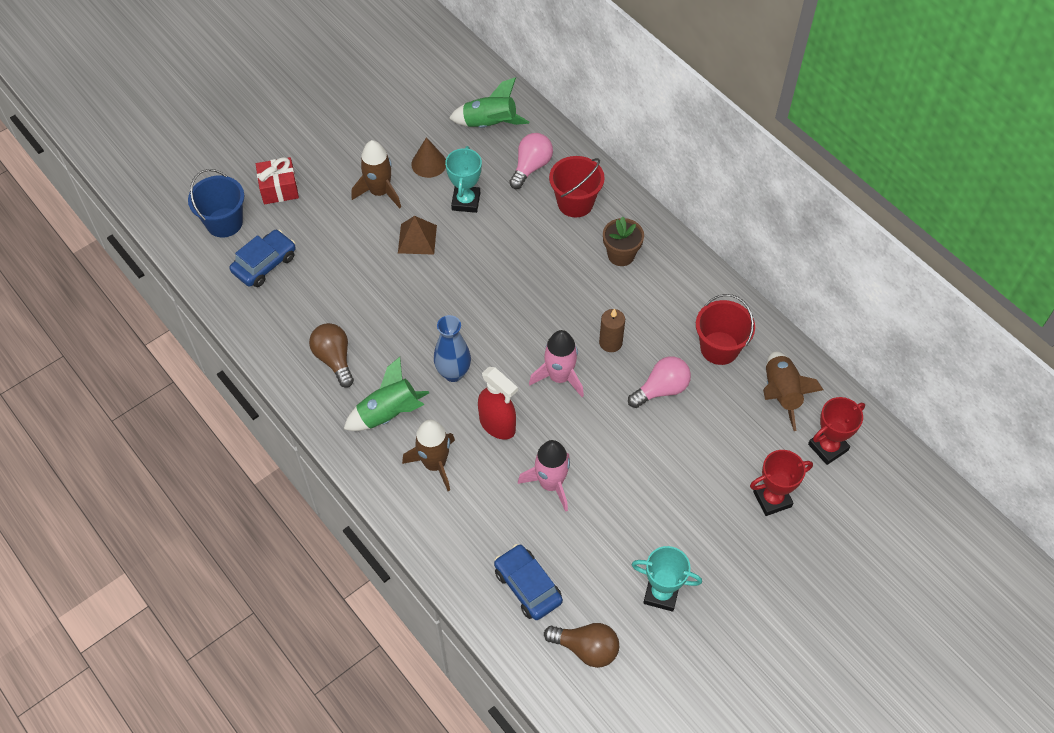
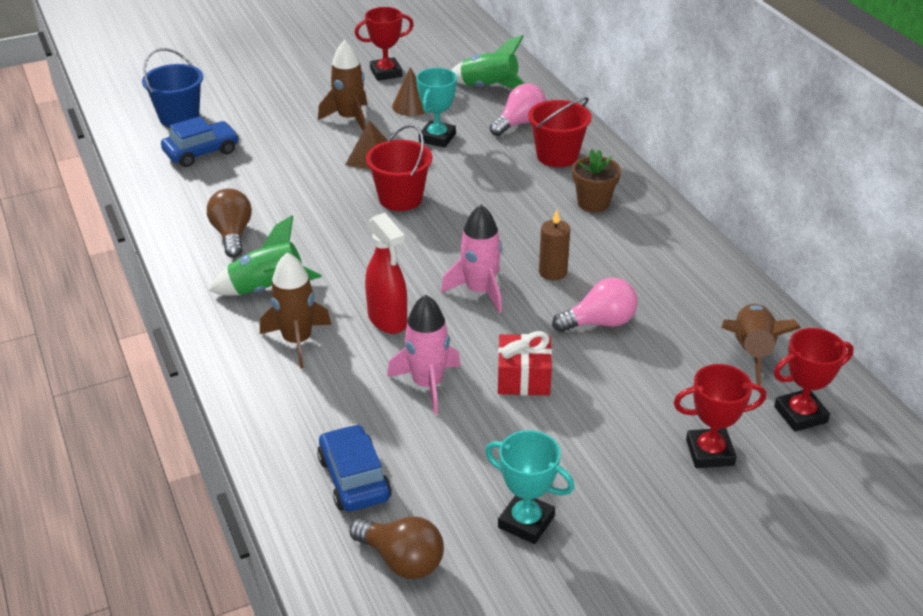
camera: 15 degrees right, 20 degrees down
red gift [256,157,299,204] -> red gift moved to [497,331,552,396]
blue vase [434,315,471,382] -> none
red bucket [696,294,755,365] -> red bucket moved to [366,125,432,211]
none -> red trophy [355,7,414,81]

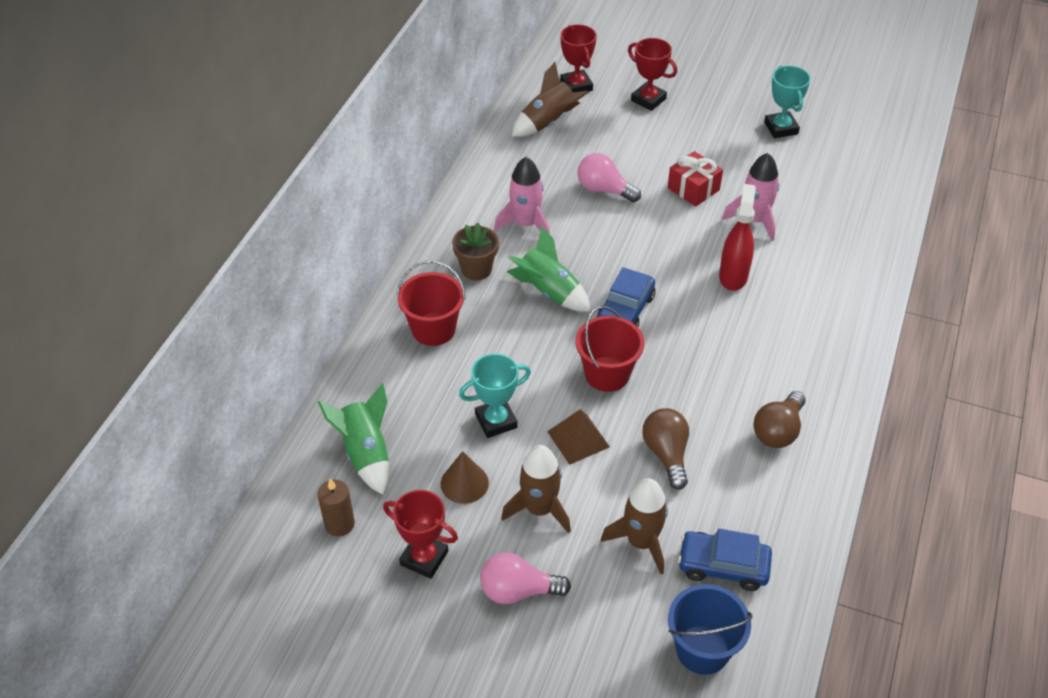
camera: 135 degrees left, 10 degrees up
green rocket [209,215,322,296] -> green rocket moved to [507,226,591,311]
brown rocket [260,252,332,369] -> brown rocket moved to [601,478,668,574]
blue car [317,424,392,512] -> blue car moved to [597,267,656,327]
brown light bulb [350,517,444,579] -> brown light bulb moved to [642,408,689,490]
pink rocket [441,205,502,313] -> pink rocket moved to [494,157,550,234]
pink light bulb [490,84,546,136] -> pink light bulb moved to [480,552,571,604]
brown candle [539,210,570,281] -> brown candle moved to [318,479,355,536]
red trophy [774,328,854,432] -> red trophy turned 45 degrees clockwise [560,24,597,92]

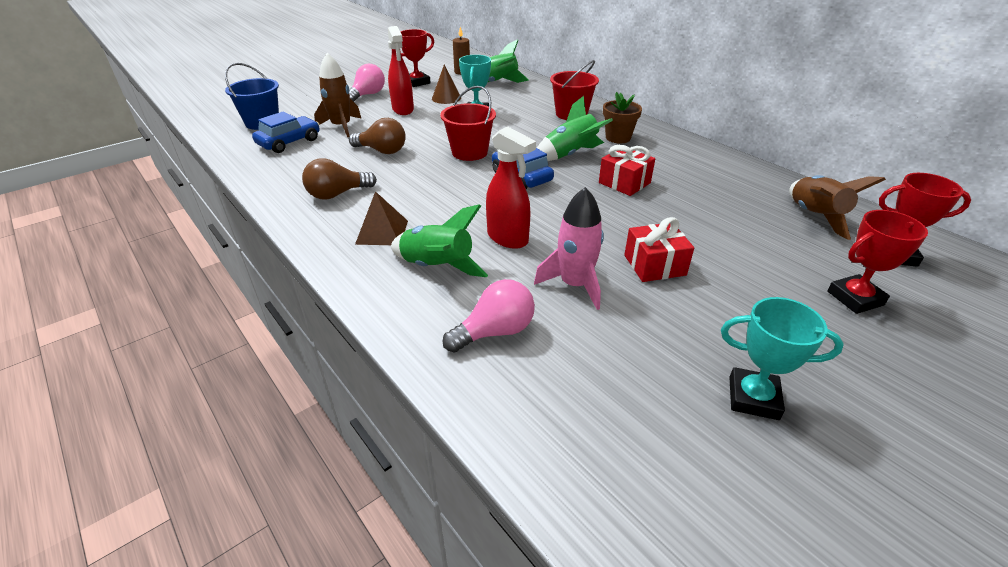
camera: 120 degrees right, 10 degrees down
pink rocket [494,157,550,234] -> none
brown rocket [501,445,571,533] -> red spray bottle [388,26,414,115]
brown pyramid [547,409,610,465] -> brown pyramid moved to [355,191,408,245]
pink light bulb [577,153,641,202] -> pink light bulb moved to [442,279,535,352]
brown light bulb [754,391,806,448] -> brown light bulb turned 90 degrees counterclockwise [302,158,377,200]
none -> green rocket [391,204,488,277]
none -> red gift [599,145,655,196]

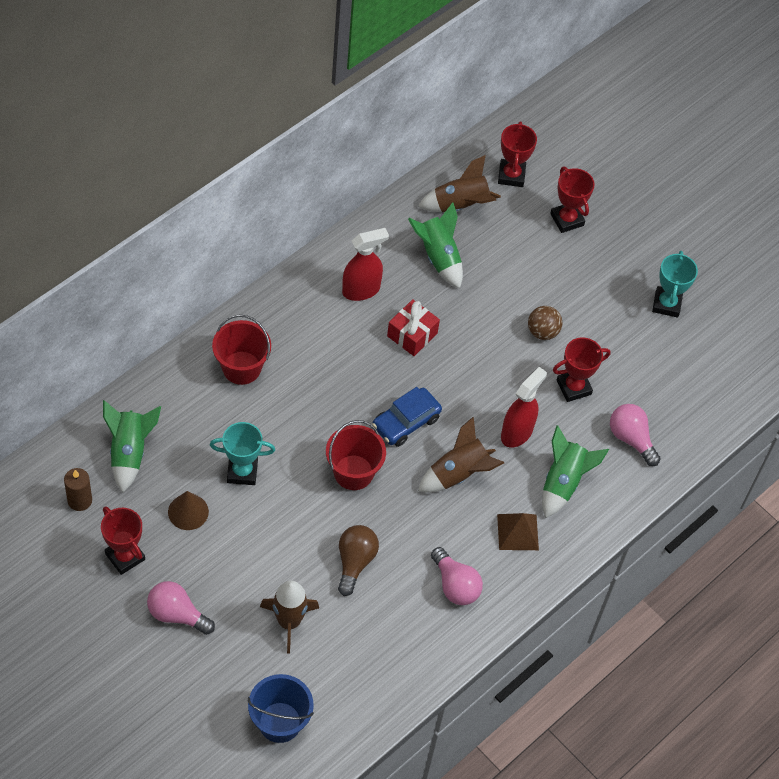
camera: 100 degrees left, 20 degrees up
blue car [252,111,320,153] -> none
brown light bulb [302,158,377,200] -> pink light bulb [431,547,483,605]
red spray bottle [388,26,414,115] -> red spray bottle moved to [342,228,389,301]
pink rocket [534,187,604,310] -> red trophy [553,338,611,402]
green rocket [537,96,613,161] -> green rocket moved to [408,202,463,289]
brown flower pot [603,92,642,143] -> none
red gift [624,217,694,282] -> brown ball [528,306,563,340]
none -> brown rocket [418,417,504,493]

